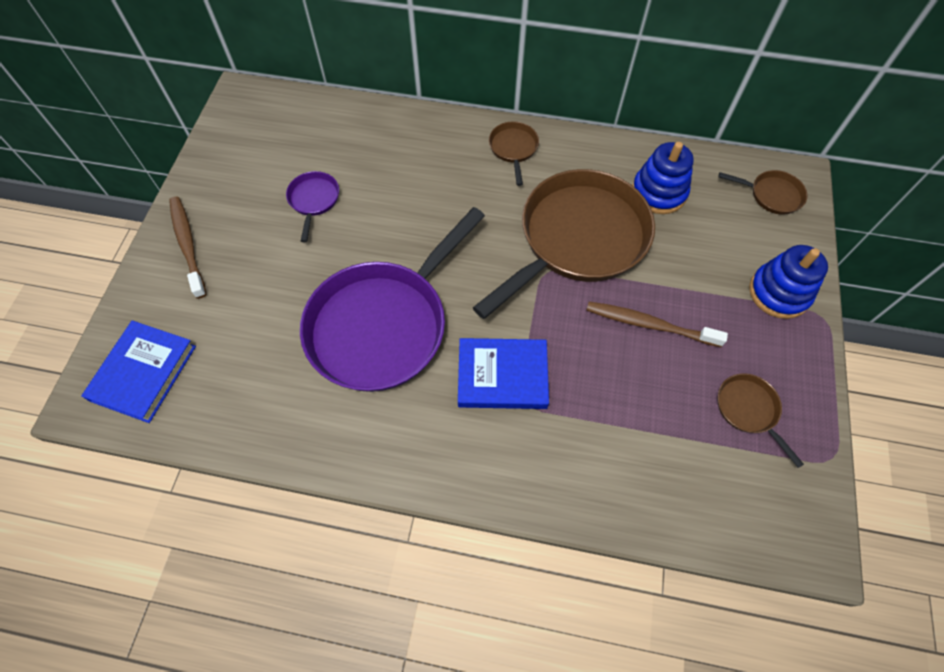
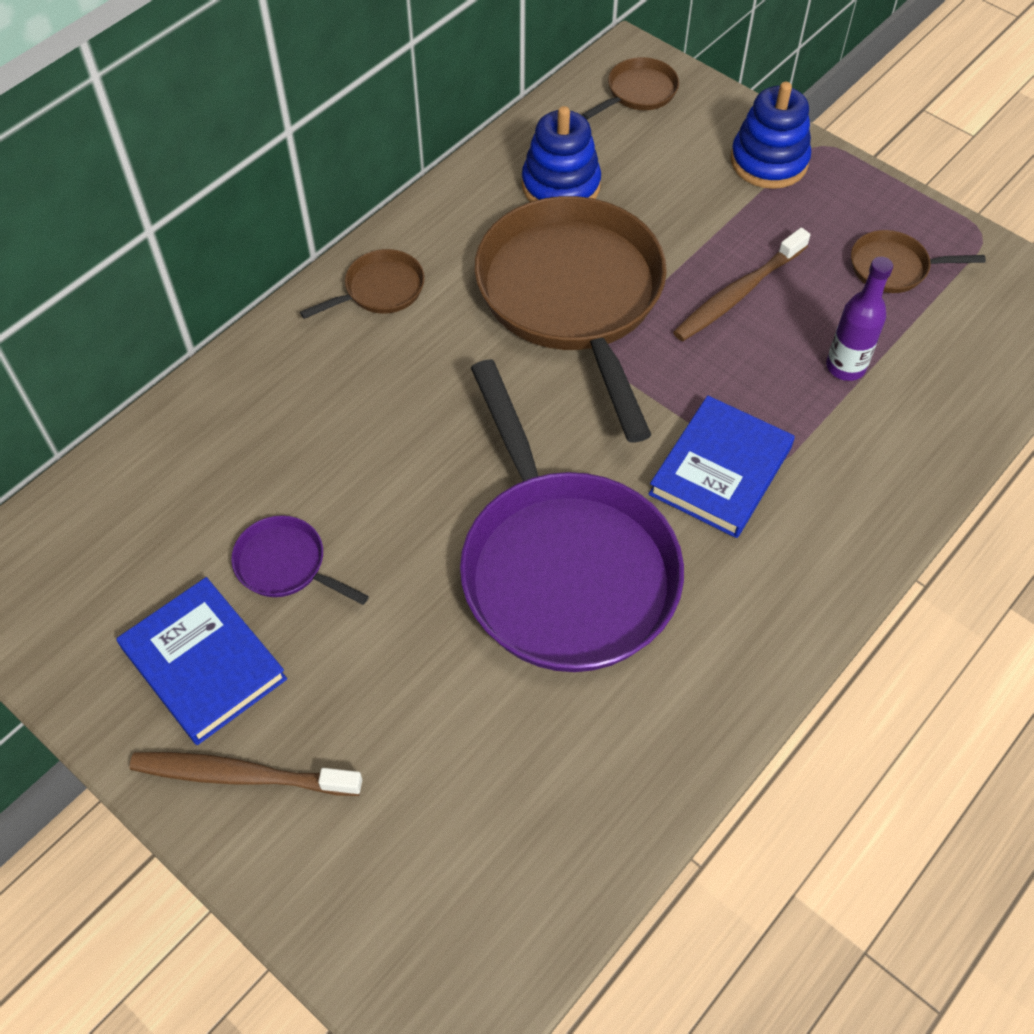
camera: 60 degrees left, 5 degrees down
blue book [81,320,196,423] -> blue book moved to [117,577,287,745]
brown pan [489,122,539,186] -> brown pan turned 120 degrees clockwise [300,249,425,319]
none -> purple bottle [826,257,893,381]

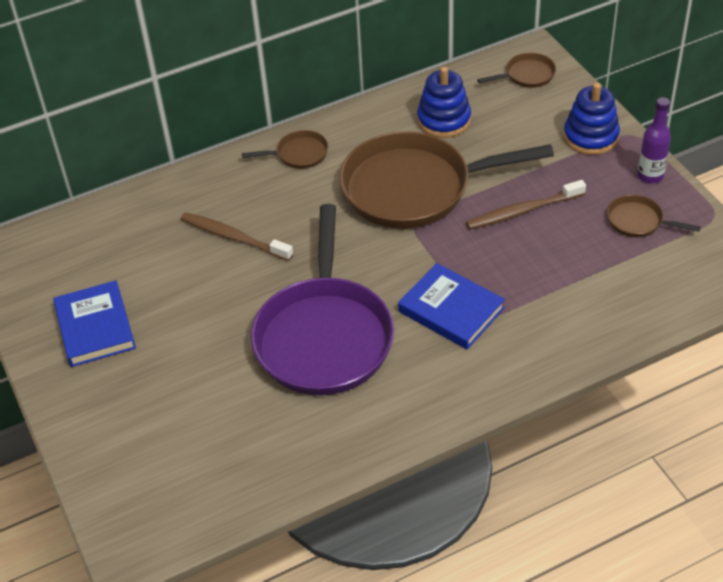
camera: 25 degrees right, 10 degrees down
brown toothbrush [130,752,362,796] -> brown toothbrush moved to [181,212,293,261]
purple pan [231,515,369,605] -> none
brown pan [474,196,667,443] -> brown pan turned 105 degrees counterclockwise [339,131,554,229]
blue book [648,396,795,538] -> blue book turned 75 degrees clockwise [398,263,505,349]
purple bottle [826,257,893,381] -> purple bottle moved to [638,97,671,183]

